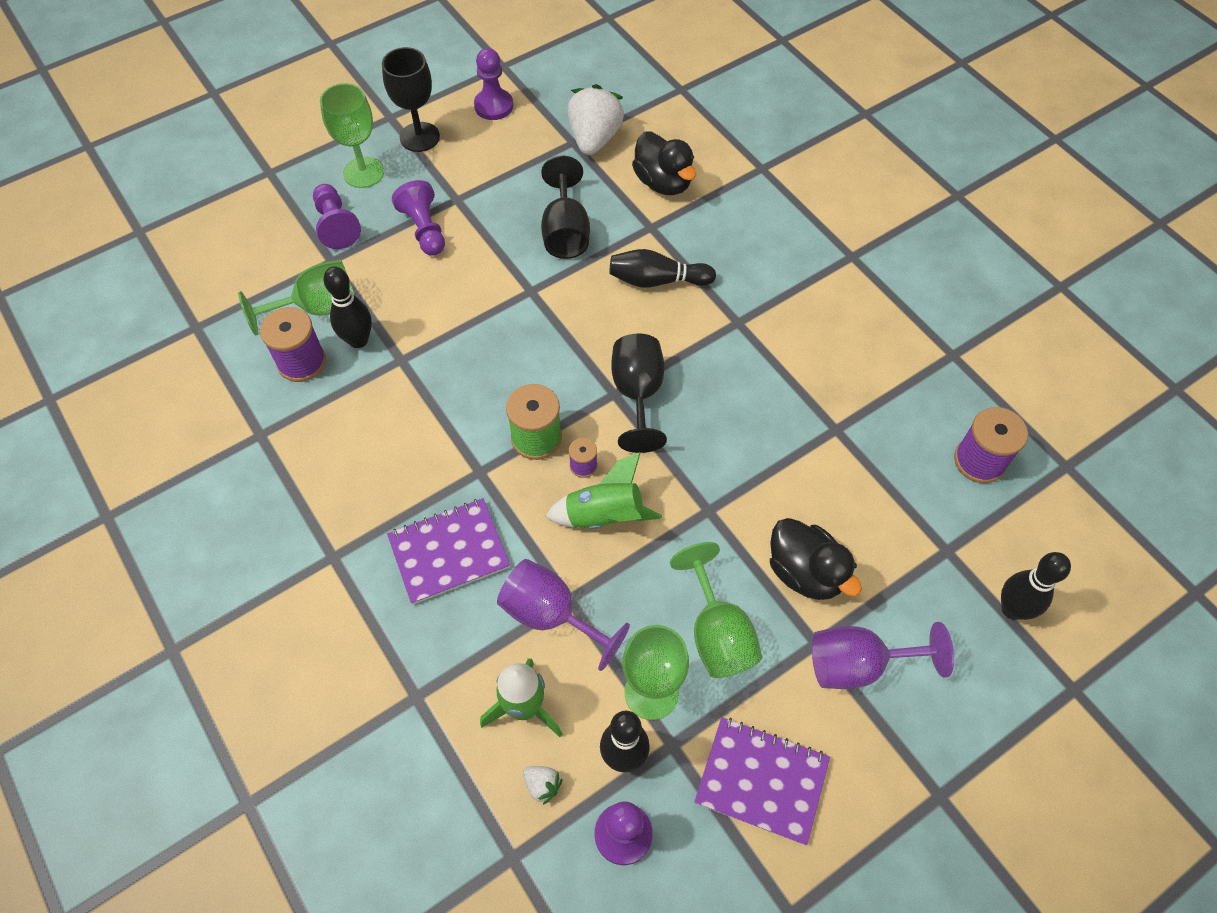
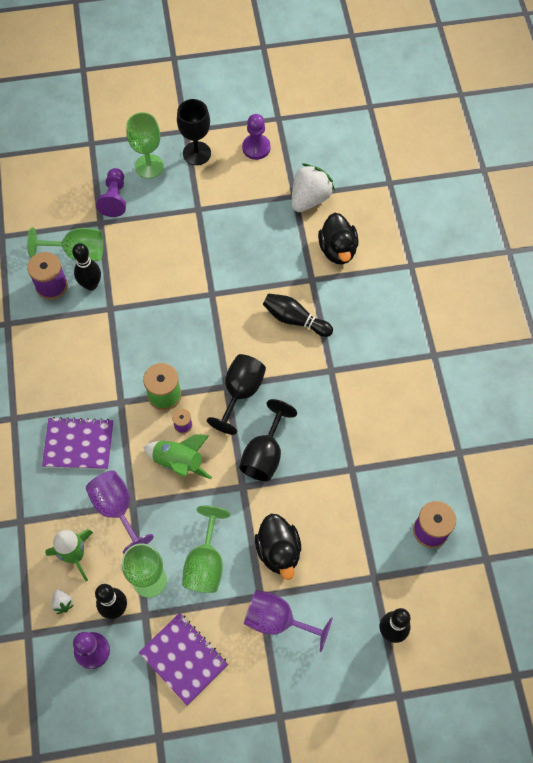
camera: 25 degrees right, 5 degrees up
purple pawn [392,180,445,256] -> none
black goblet [541,156,590,259] -> black goblet moved to [239,399,297,481]

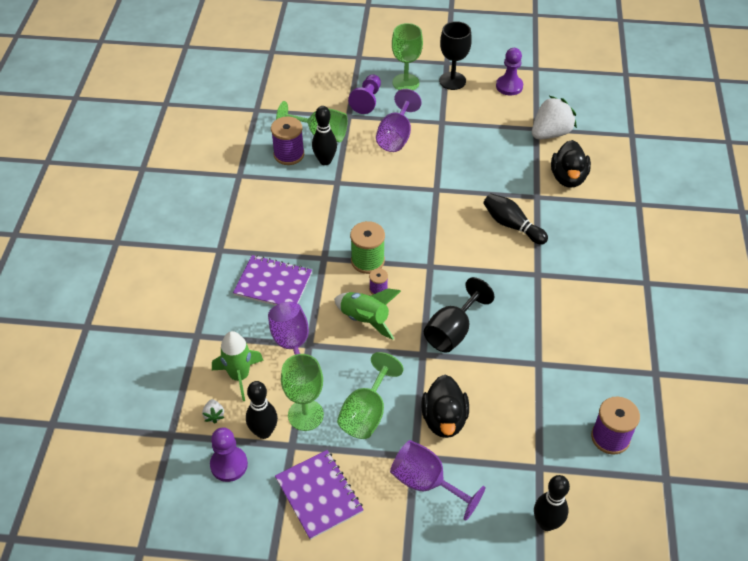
camera: 15 degrees right, 15 degrees down
black goblet [207,354,266,435] -> none
none -> purple goblet [376,89,422,152]

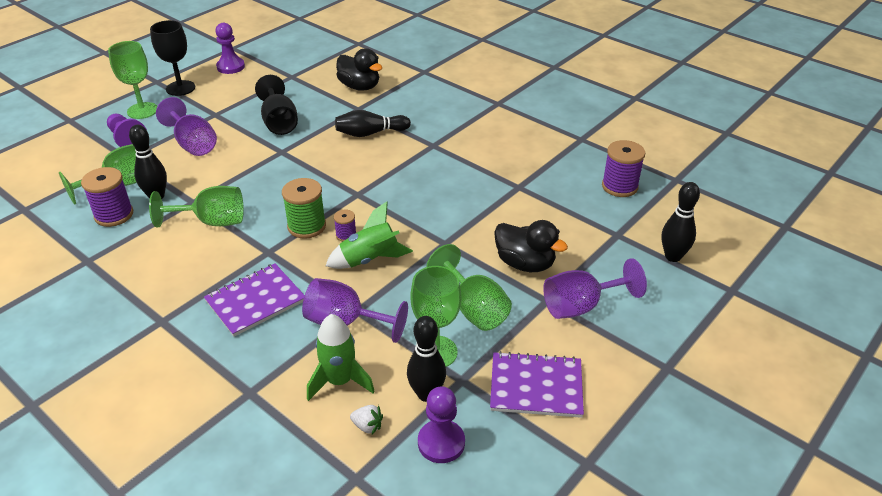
camera: 55 degrees left, 10 degrees down
black goblet [424,277,495,352] -> black goblet moved to [255,75,298,135]
white strawberry [532,96,577,139] -> none
none -> green goblet [149,186,244,227]

